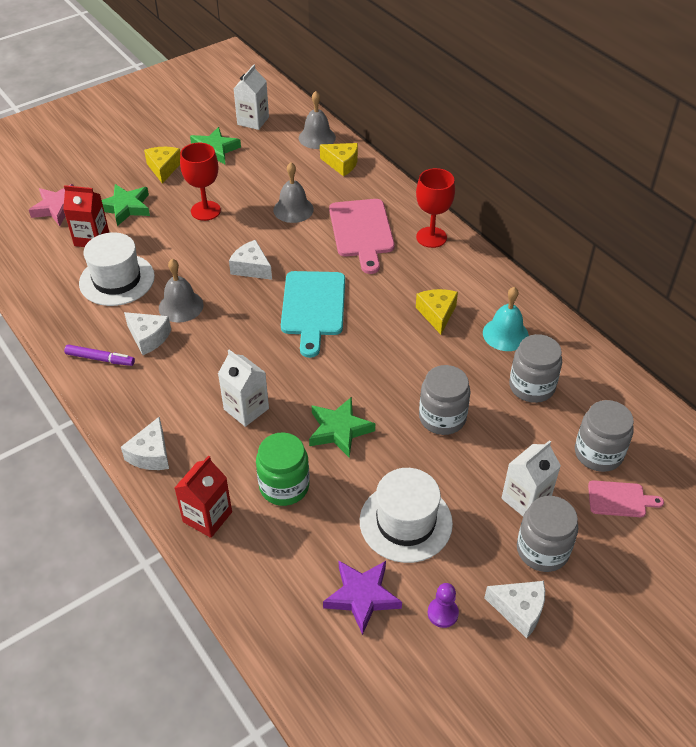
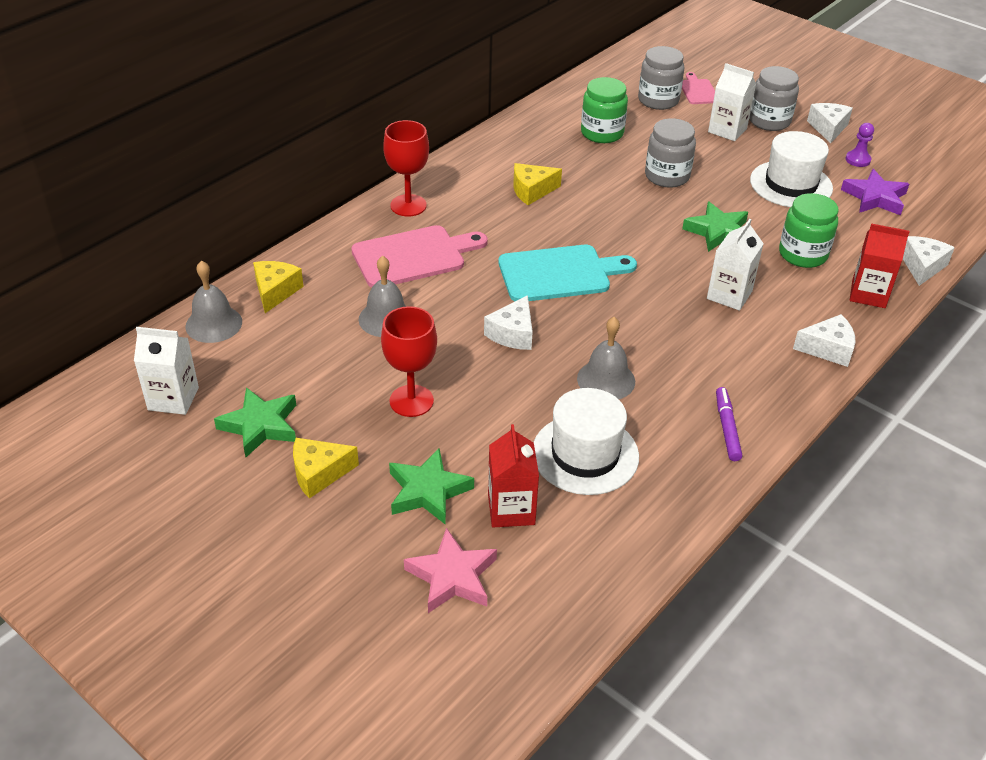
camera: 105 degrees left, 5 degrees down
white cheese [124,312,171,355] -> white cheese moved to [903,236,955,286]
turquoise bell [483,287,529,351] -> none
grey jar [509,334,562,403] -> green jar [581,77,628,143]

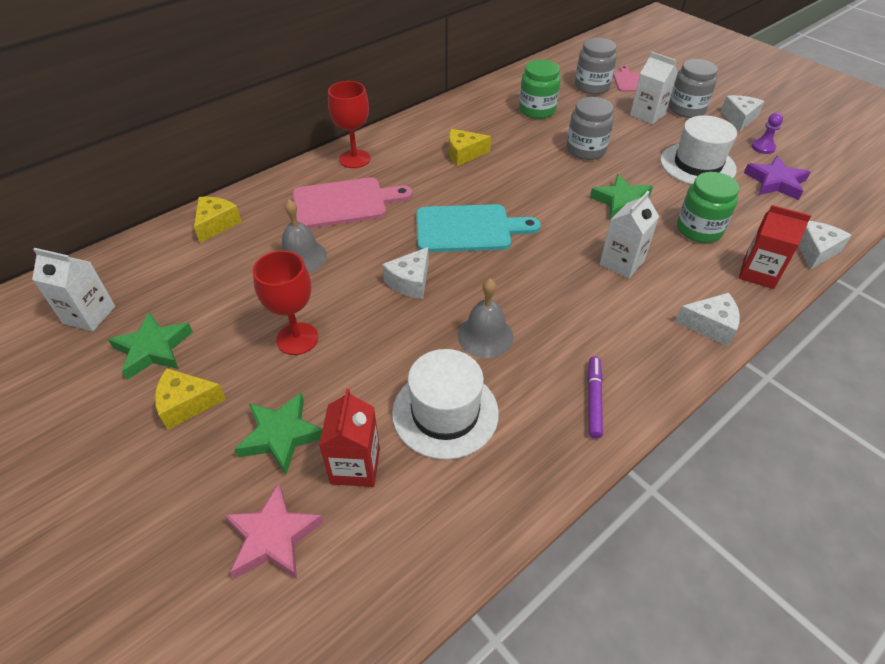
camera: 10 degrees right, 5 degrees up
grey bell [186,261,242,343] -> none

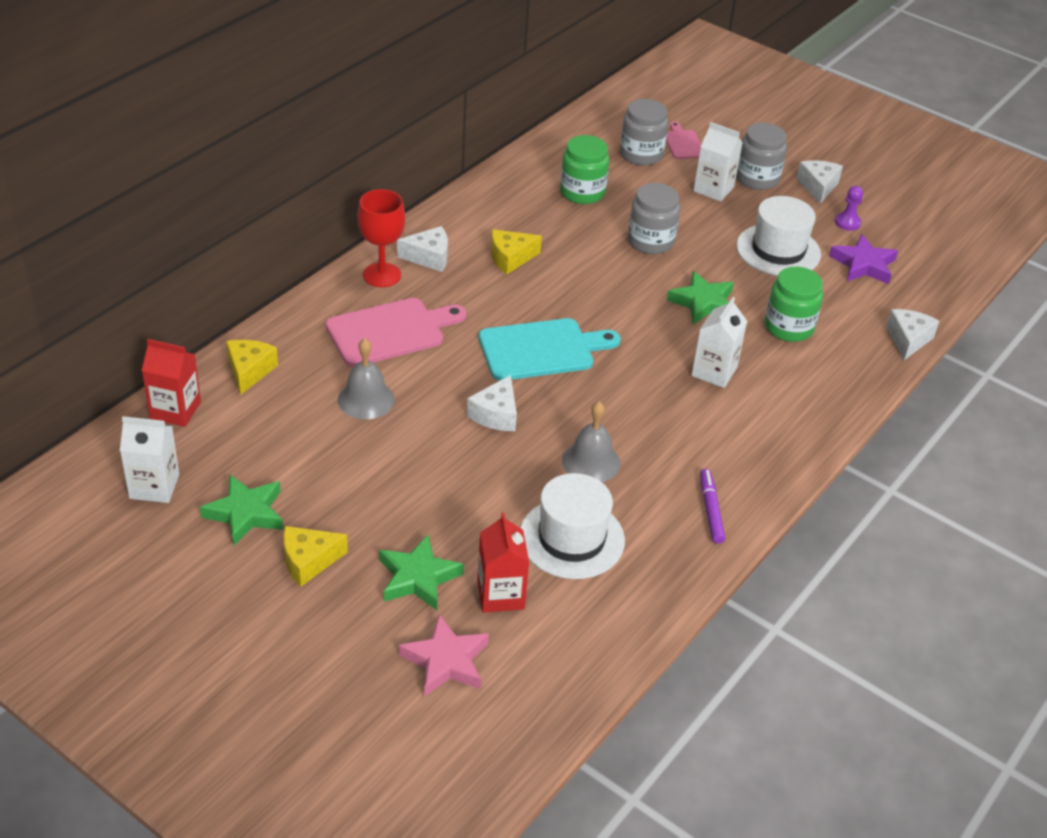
camera: 15 degrees left, 5 degrees down
red goblet [253,251,318,355] -> none
white cheese [675,293,740,346] -> white cheese moved to [397,226,448,272]
red carton [739,205,811,289] -> red carton moved to [142,339,201,427]

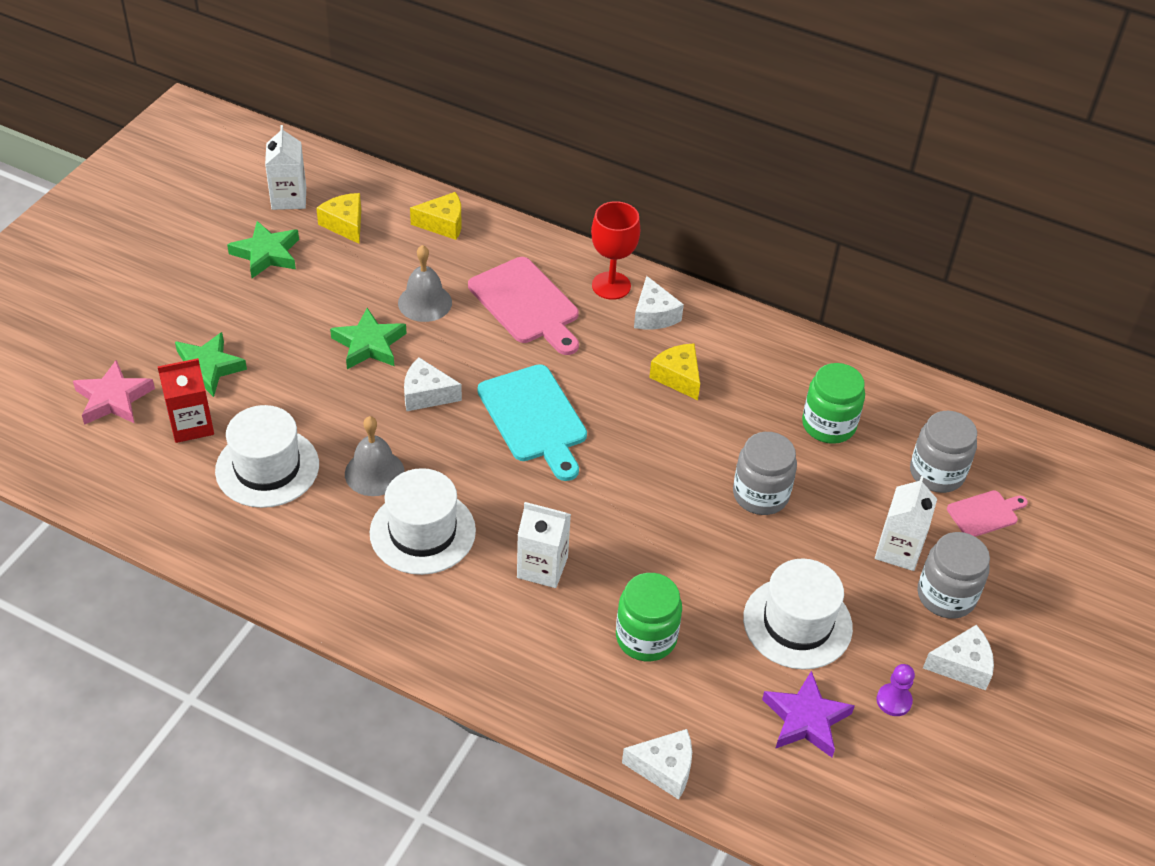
camera: 80 degrees right, 5 degrees up
red carton [142,339,201,427] -> none
yellow cheese [283,526,348,586] -> yellow cheese moved to [316,193,361,244]
green star [667,271,734,325] -> green star moved to [330,308,407,369]
purple marker [700,469,725,544] -> none
none -> white hat [370,468,476,575]

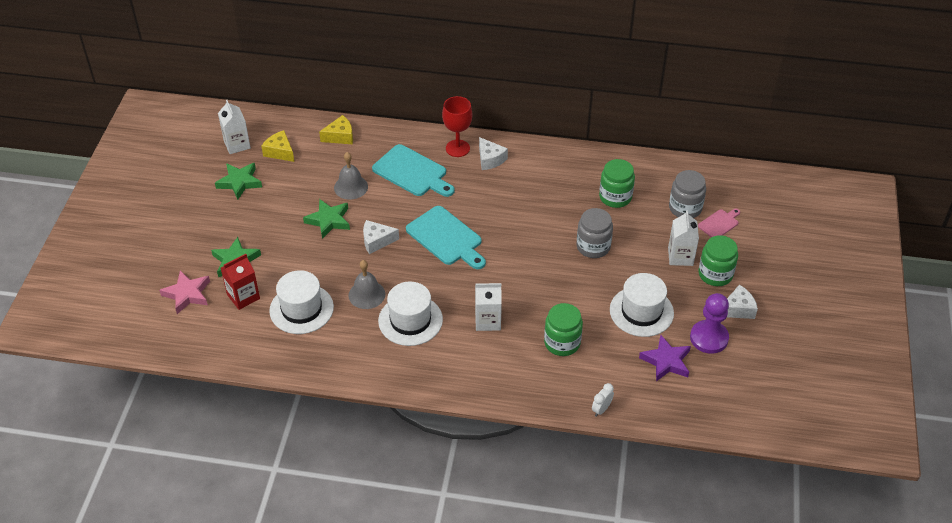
camera: 15 degrees left, 0 degrees up
pink cutting board [468,257,579,355] -> turquoise cutting board [372,144,455,197]
white cheese [622,729,692,800] -> white clock [592,383,614,417]
yellow cheese [649,343,700,400] -> none
purple pawn [876,664,915,716] -> purple pawn [690,293,729,354], size x1.88
grey jar [917,532,990,619] -> green jar [699,235,738,286]

